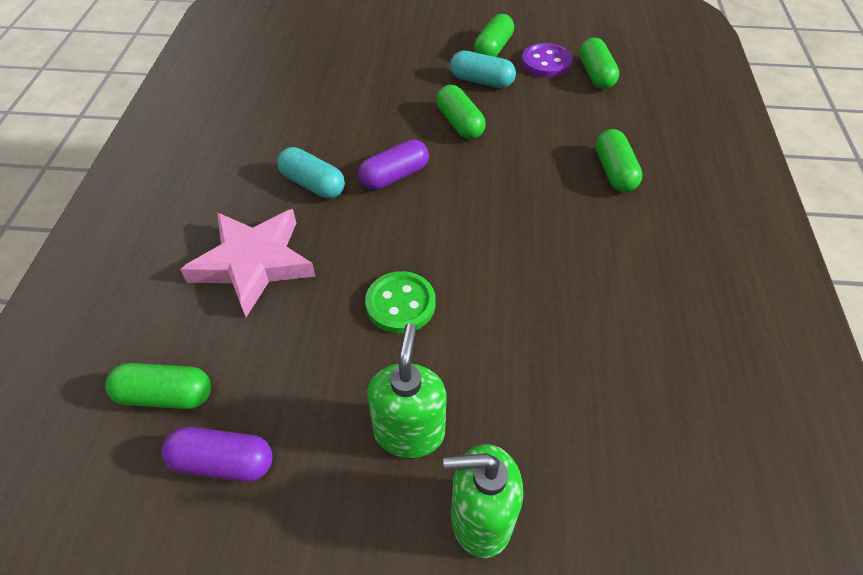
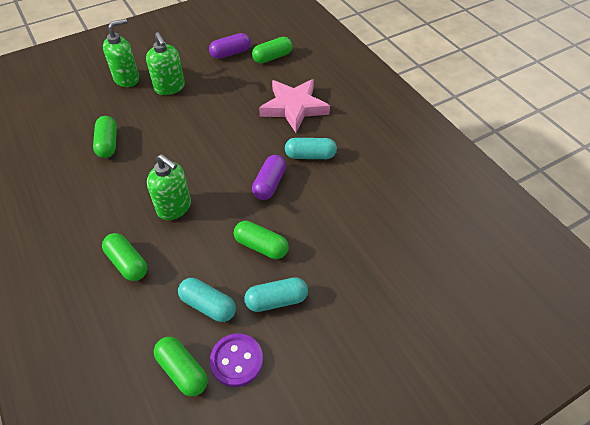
camera: 145 degrees right, 0 degrees up
green button [365,271,436,333] -> none
green capsule [474,14,514,57] -> green capsule moved to [93,116,117,158]
none -> green soap dispenser [147,154,191,220]
none -> turquoise capsule [178,278,236,322]

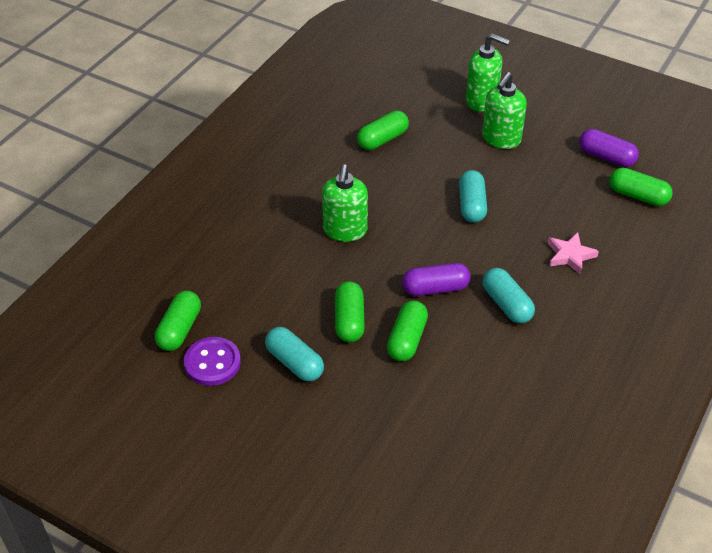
camera: 60 degrees right, 5 degrees down
green capsule [102,233,147,281] -> green capsule moved to [387,301,428,361]
turquoise capsule [178,278,236,322] -> turquoise capsule moved to [459,170,487,223]
pink star [259,79,330,133] -> pink star [548,232,599,275], size x0.53

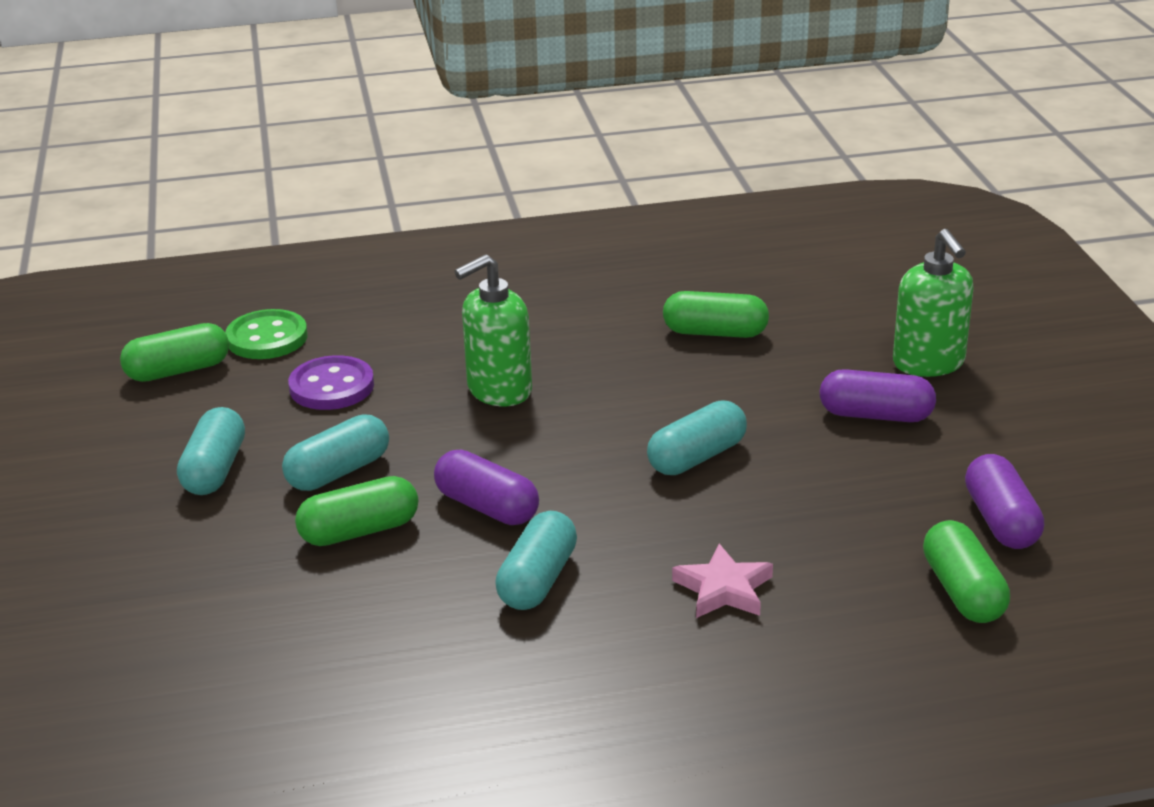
camera: 50 degrees right, 15 degrees down
purple button [184,337,241,386] -> purple button moved to [288,355,374,410]
green capsule [335,281,365,342] -> turquoise capsule [282,414,389,491]
green soap dispenser [482,72,527,149] -> purple capsule [820,369,936,422]
none -> green button [225,309,308,359]

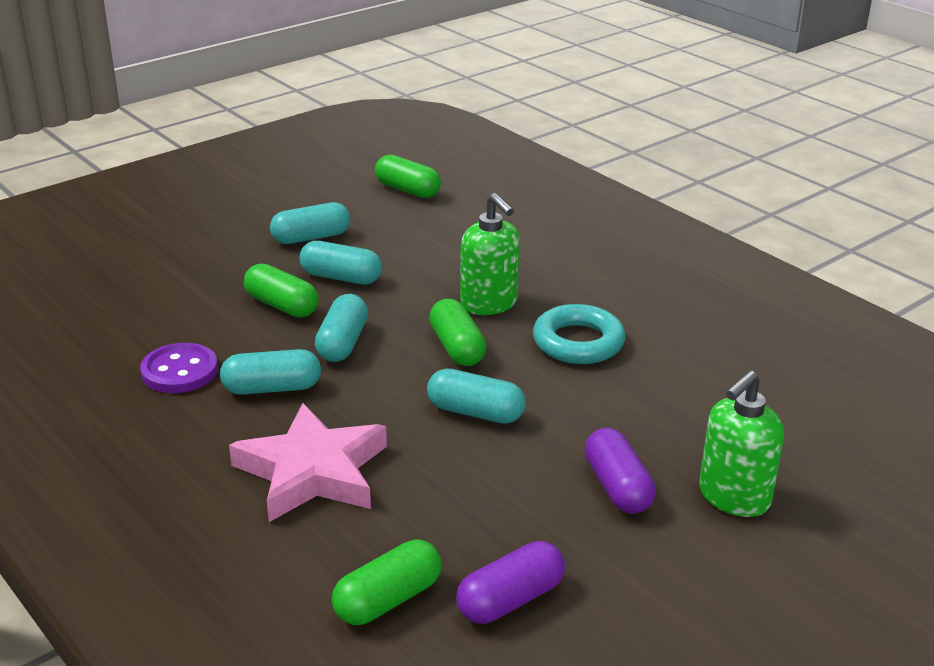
camera: 60 degrees right, 0 degrees up
green button [225,309,308,359] -> none
purple button [288,355,374,410] -> purple button moved to [140,343,218,393]
purple capsule [434,450,539,525] -> turquoise capsule [315,294,368,362]
green soap dispenser [454,254,532,407] -> green soap dispenser turned 150 degrees counterclockwise [460,193,520,315]
green capsule [663,291,769,338] -> green capsule moved to [429,299,486,366]
pink star [672,544,773,618] -> pink star [229,403,387,522], size x1.89
none -> turquoise ring [533,304,626,364]

